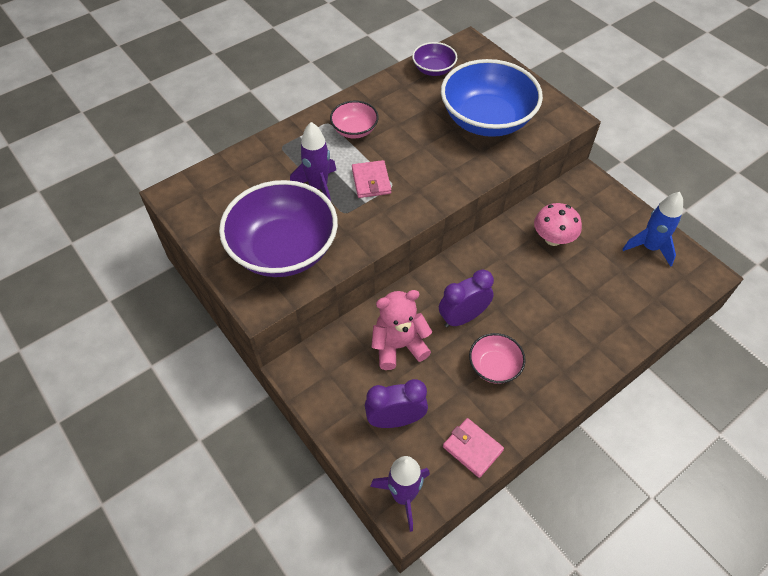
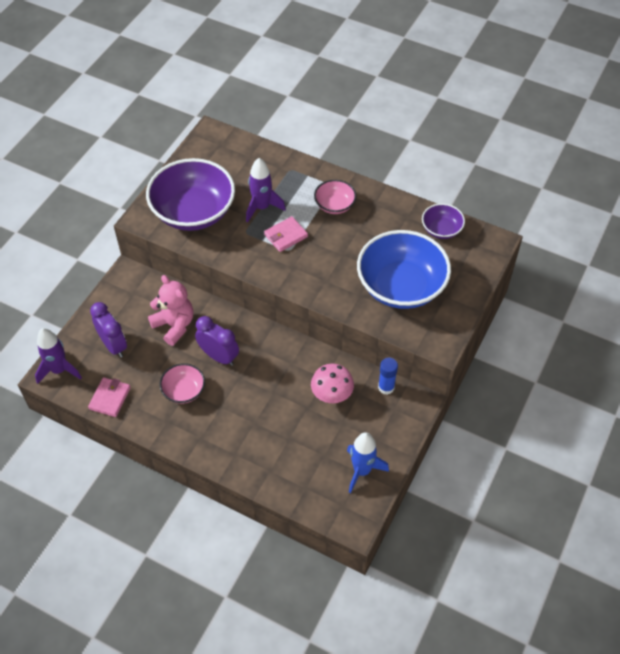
camera: 65 degrees right, 0 degrees up
none -> blue glue stick [378,358,398,395]

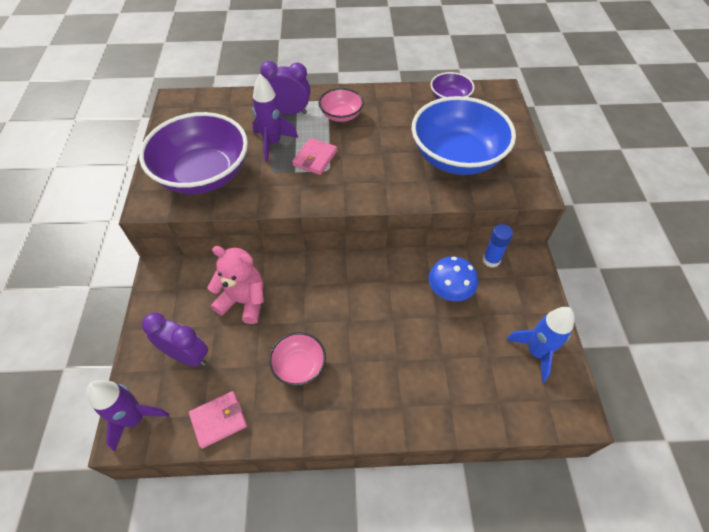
camera: 30 degrees left, 0 degrees up
pink wallet [88,377,131,417] -> pink wallet turned 75 degrees clockwise [189,391,247,449]
purple clock [195,316,239,366] -> purple clock moved to [260,61,310,115]
pink mushroom [311,364,354,403] -> blue mushroom [429,256,478,301]

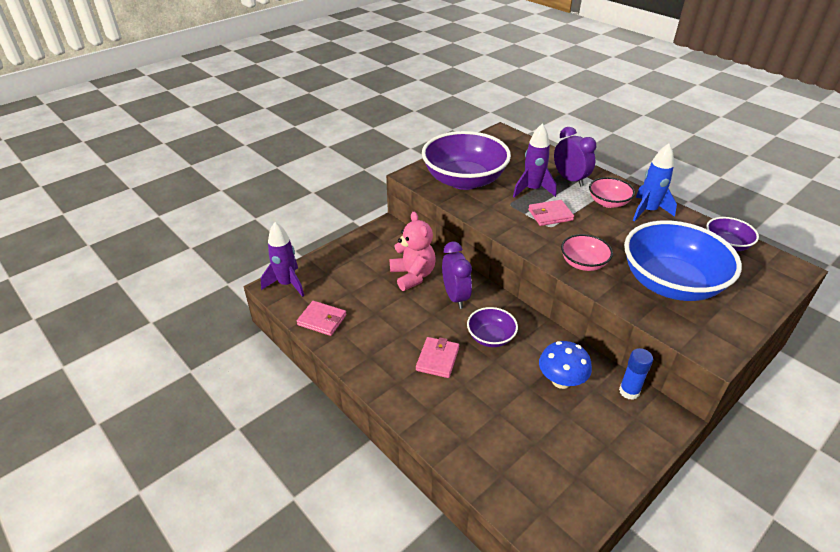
camera: 50 degrees right, 15 degrees down
purple clock [142,313,208,367] -> purple clock moved to [442,242,472,309]
pink bowl [269,332,326,386] -> pink bowl moved to [561,234,613,271]
blue rocket [506,307,575,382] -> blue rocket moved to [633,143,677,222]
none -> pink wallet [416,337,459,378]
none -> purple bowl [467,307,518,347]

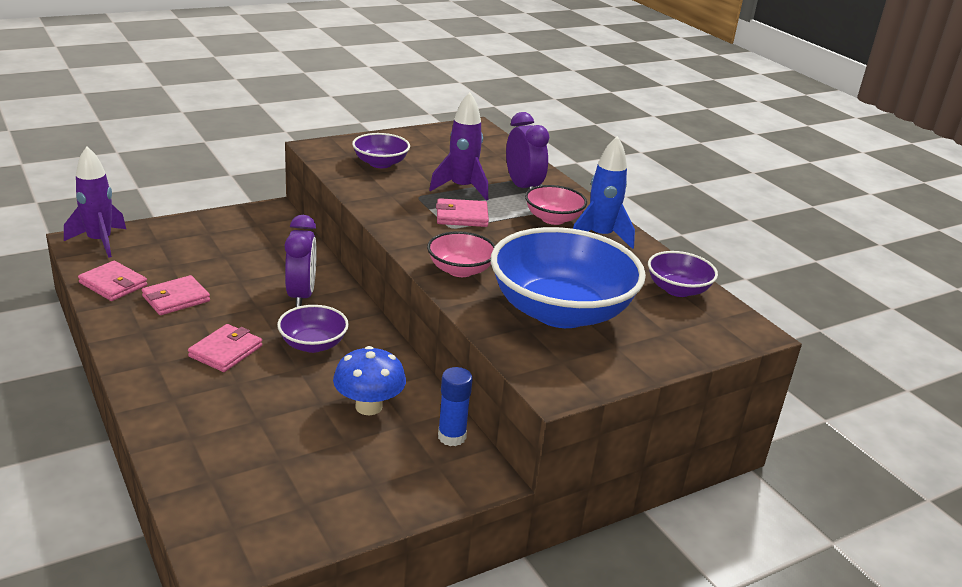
camera: 10 degrees right, 10 degrees down
pink teddy bear [390,212,436,291] -> none
purple bowl [422,131,511,190] -> purple bowl [352,133,410,168], size x0.48
none -> pink wallet [142,275,210,315]

